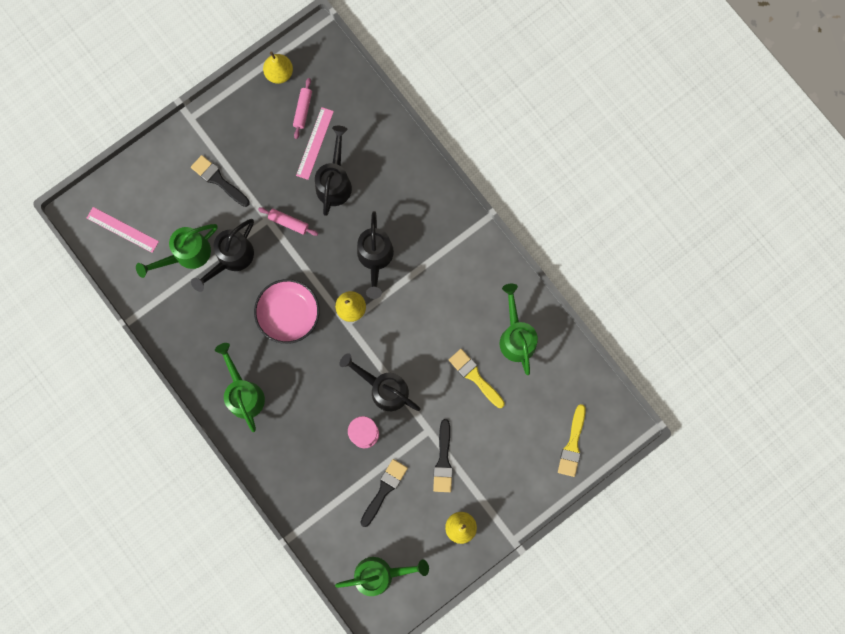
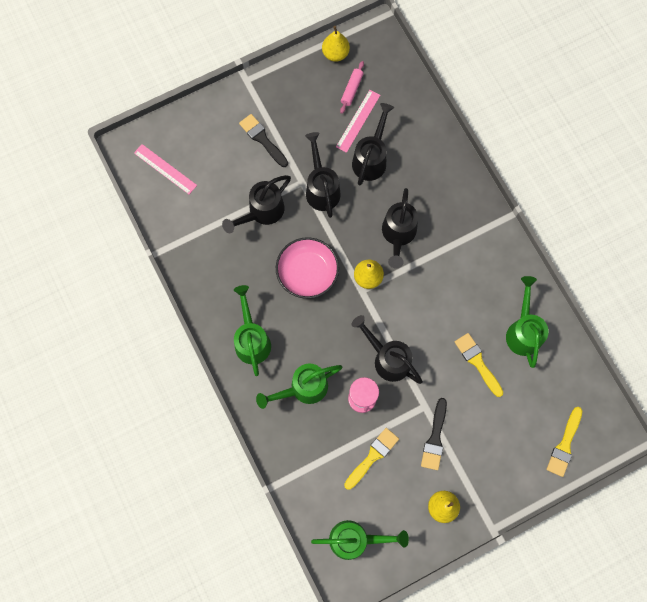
camera: 10 degrees right, 5 degrees down
green watering can [136,224,218,278] -> green watering can moved to [256,363,342,409]
pink rolling pin [258,207,318,236] -> black watering can [305,132,341,218]
black brush [360,459,408,527] -> yellow brush [344,428,399,490]

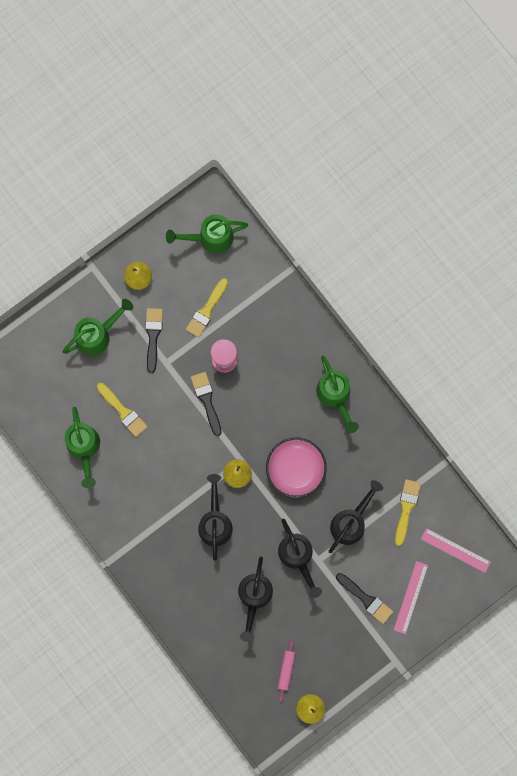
camera: 170 degrees right, 5 degrees up
green watering can [256,363,342,409] -> green watering can moved to [63,299,133,355]
pink ruler [336,90,380,153] -> pink ruler moved to [394,561,428,634]
black watering can [351,315,423,384] -> black brush [191,372,221,436]
yellow brush [547,407,583,477] -> yellow brush moved to [395,479,421,546]

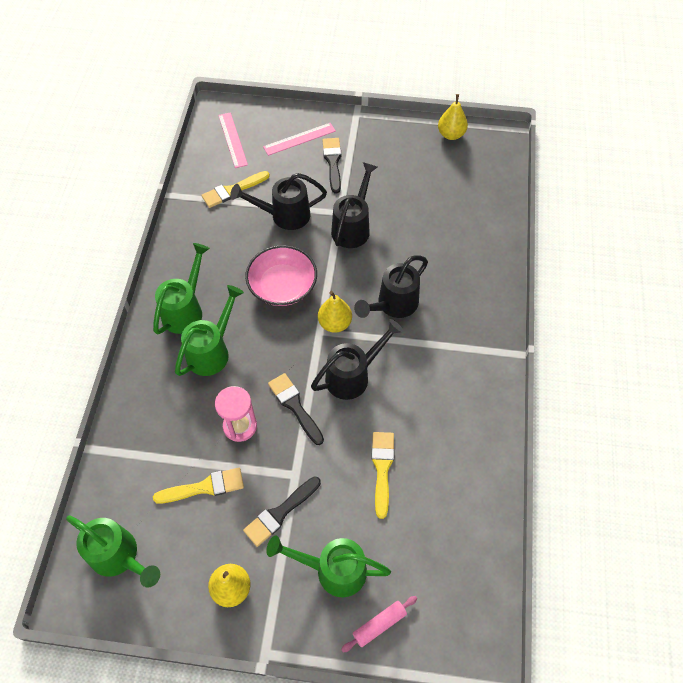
camera: 135 degrees left, 20 degrees down
green watering can [65,407,100,488] -> green watering can moved to [175,285,244,376]
black brush [191,372,221,436] -> black brush turned 120 degrees clockwise [268,373,324,445]
black watering can [238,557,273,642] -> black watering can moved to [311,319,404,400]
pink rolling pin [277,639,296,702] -> pink rolling pin moved to [341,596,417,653]

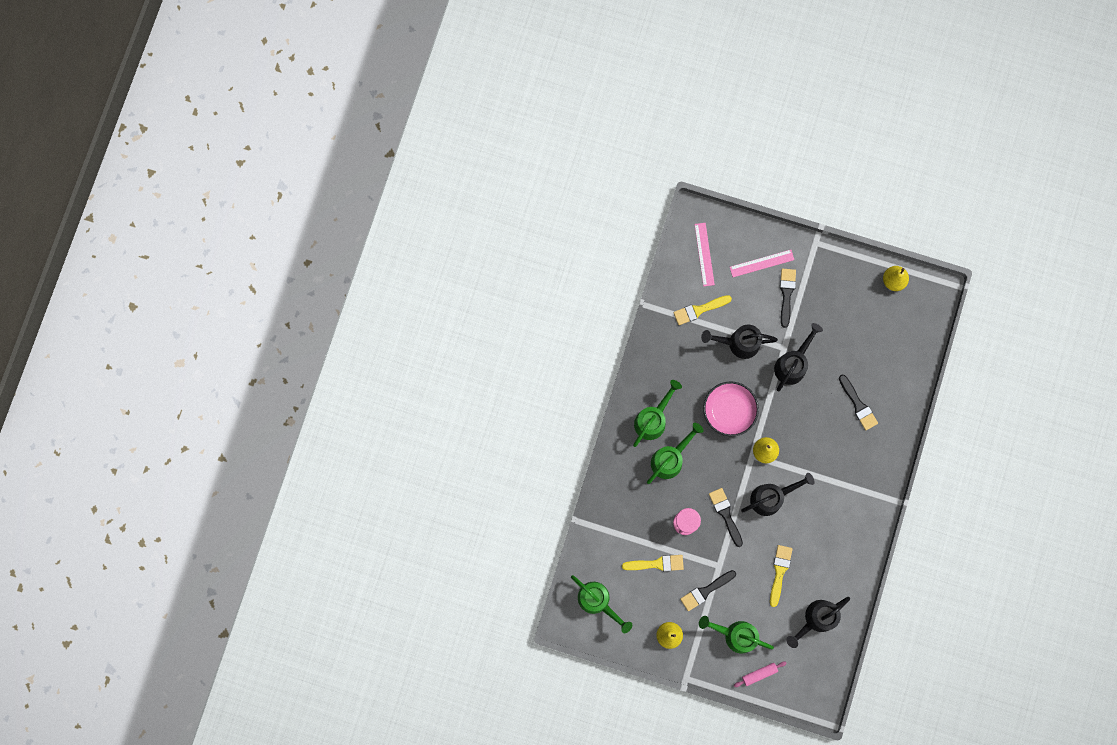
camera: 10 degrees right, 20 degrees up
black watering can [354,255,428,318] -> black watering can moved to [786,597,850,648]
none -> black brush [839,375,878,430]

